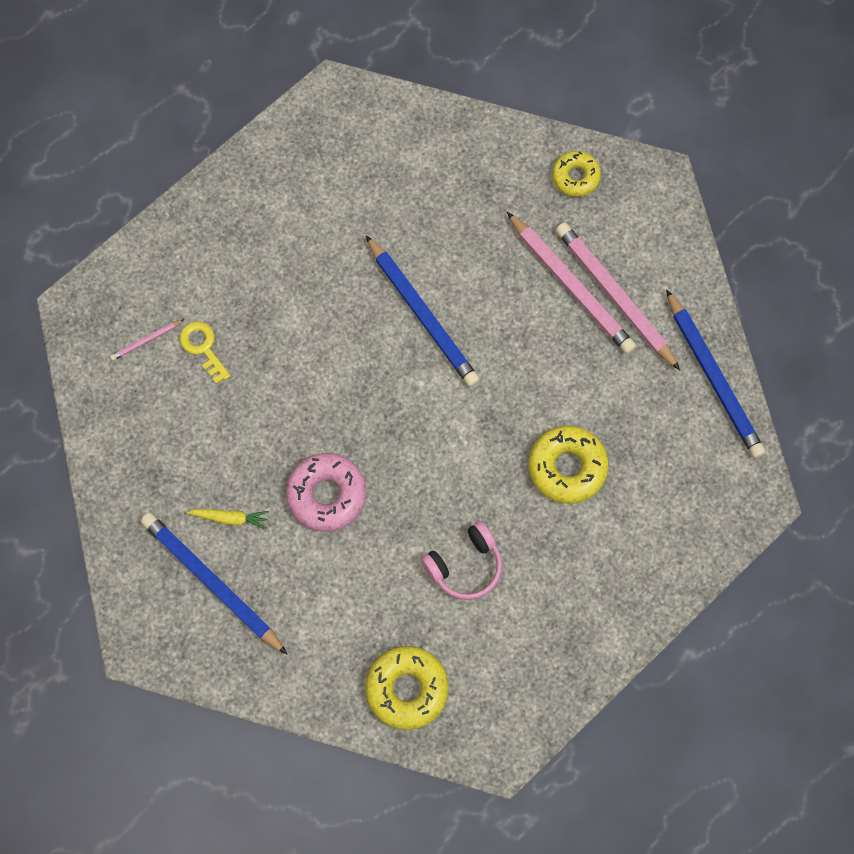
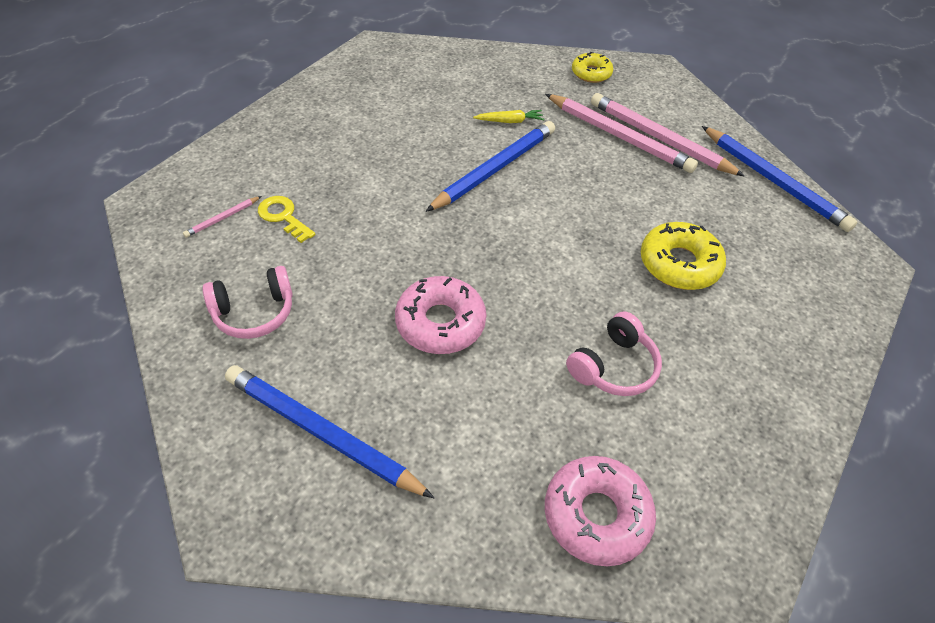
camera: 15 degrees left, 20 degrees down
yellow carrot [186,509,269,529] -> yellow carrot moved to [473,110,544,123]
yellow donut [365,646,449,730] -> pink donut [545,456,656,566]
blue pencil [366,235,480,387] -> blue pencil turned 90 degrees counterclockwise [425,121,555,212]
none -> pink headphones [202,266,293,339]

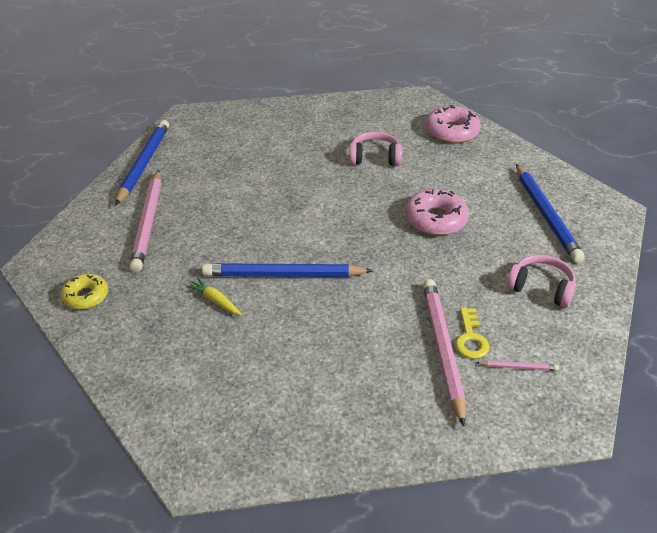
camera: 130 degrees left, 10 degrees down
pink pencil [545,94,698,173] -> pink pencil moved to [423,279,465,427]
yellow donut [641,222,726,290] -> none

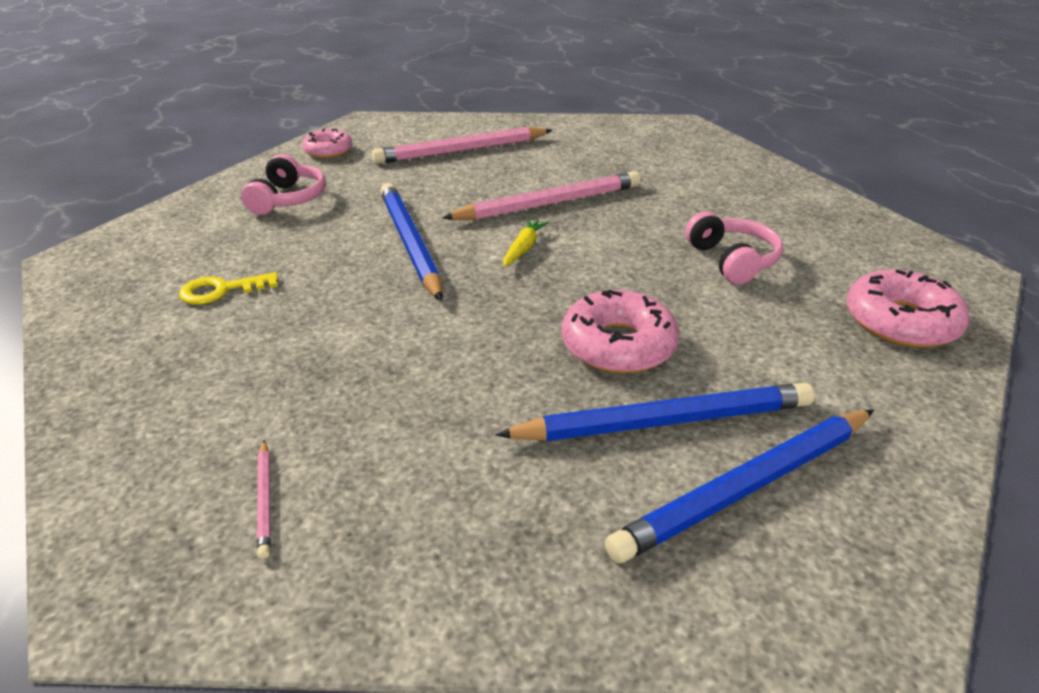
camera: 70 degrees right, 5 degrees down
yellow donut [61,274,108,310] -> pink donut [302,129,352,158]
blue pencil [116,120,169,205] -> blue pencil moved to [495,382,815,441]
yellow carrot [186,278,243,316] -> yellow carrot moved to [503,219,548,267]
pink pencil [423,279,465,427] -> pink pencil moved to [442,171,641,220]
yellow key [455,308,490,359] -> yellow key moved to [179,272,278,305]
pink headphones [506,255,576,308] -> pink headphones moved to [241,154,326,215]

